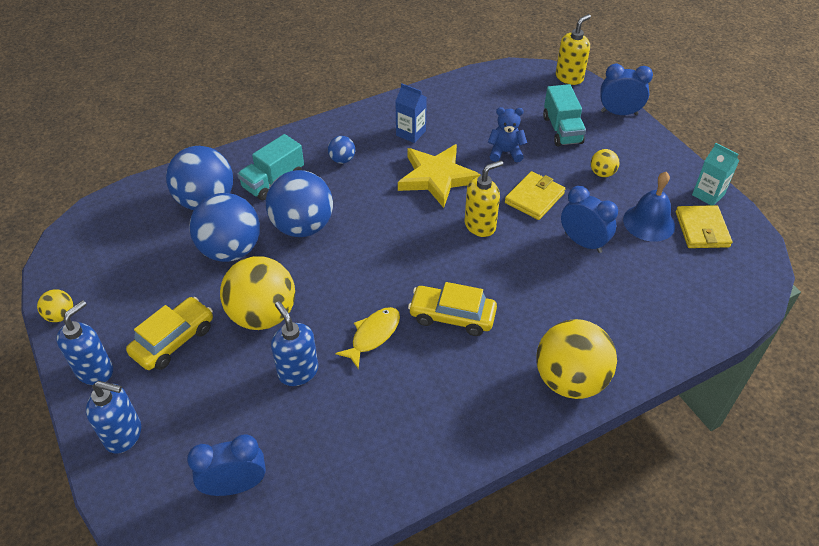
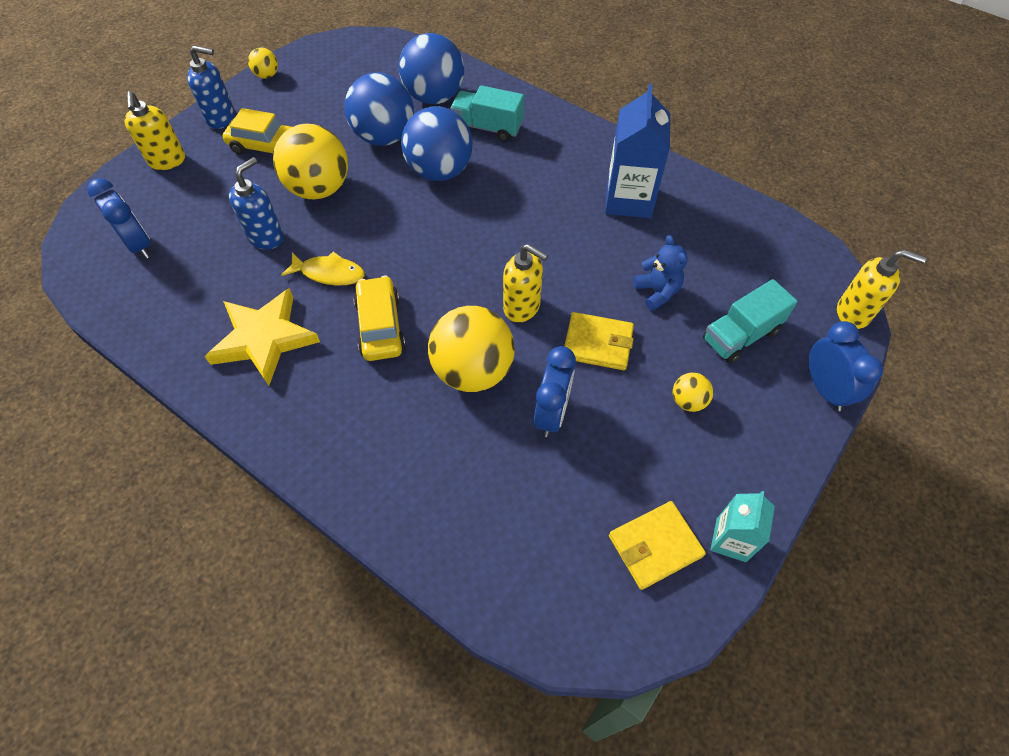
camera: 65 degrees right, 10 degrees up
blue soap dispenser [86,381,141,454] -> yellow soap dispenser [124,91,185,170]
blue ball [328,136,355,164] -> none
blue carton [395,83,427,143] -> blue carton [605,84,670,218], size x1.72
yellow star [398,144,481,208] -> yellow star moved to [205,288,320,386]
yellow ball [536,319,617,399] -> yellow ball moved to [428,306,515,392]
blue bell [623,172,675,242] -> none

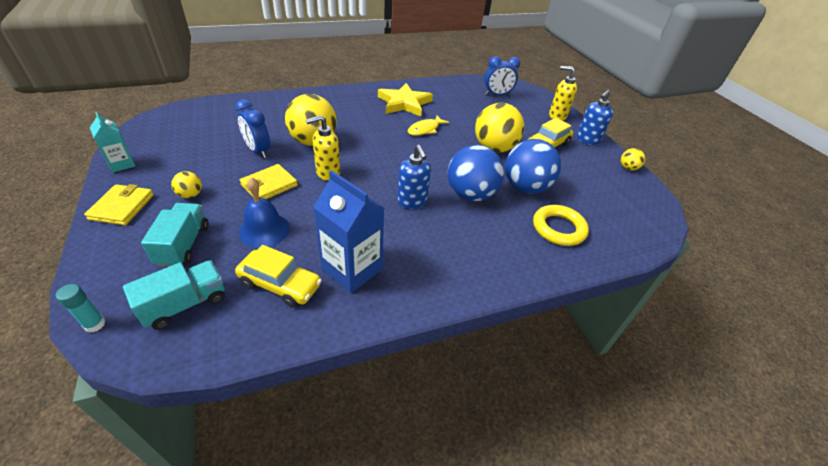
camera: 120 degrees right, 15 degrees down
blue soap dispenser [229,157,283,249] -> blue soap dispenser moved to [397,145,431,209]
yellow car [353,276,406,361] -> yellow car moved to [235,245,322,308]
blue ball [399,33,464,104] -> yellow ring [533,205,589,246]
turquoise truck [450,85,524,142] -> turquoise truck moved to [123,260,225,330]
yellow wallet [609,501,706,590] -> yellow wallet moved to [84,184,154,225]
blue teddy bear [633,235,688,311] -> blue bell [239,177,290,248]
blue clock [809,321,883,411] -> none
yellow soap dispenser [837,249,926,329] -> turquoise glue stick [56,284,105,333]

